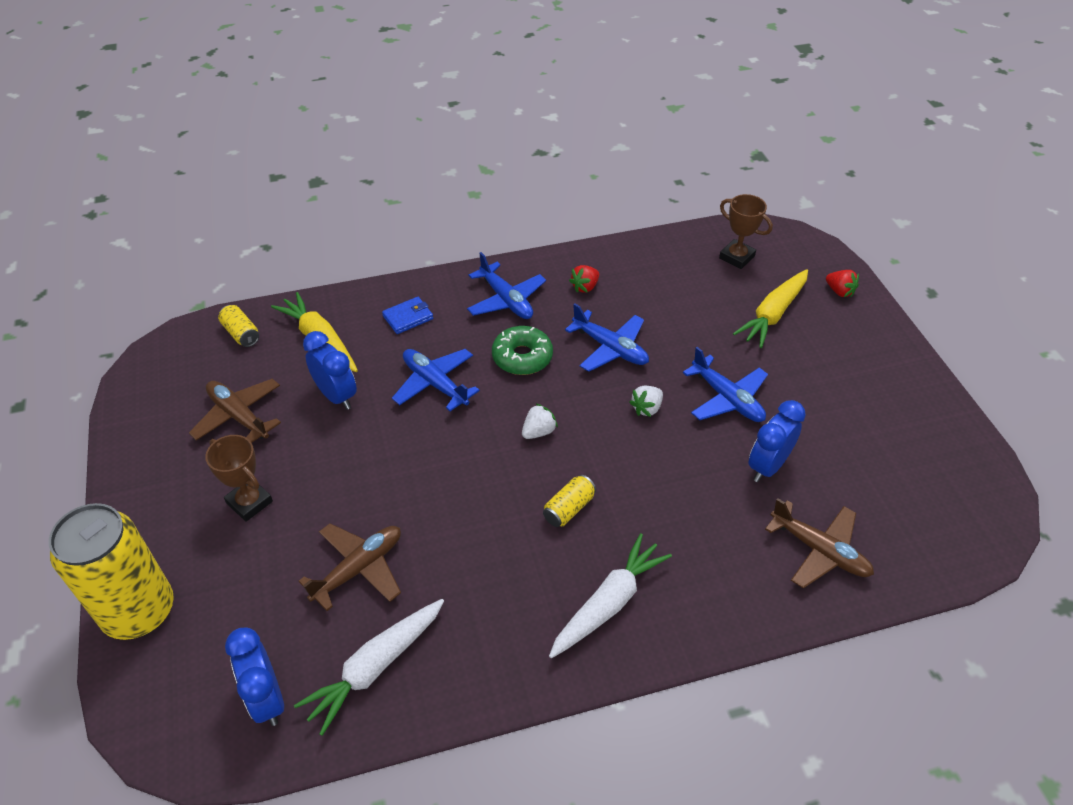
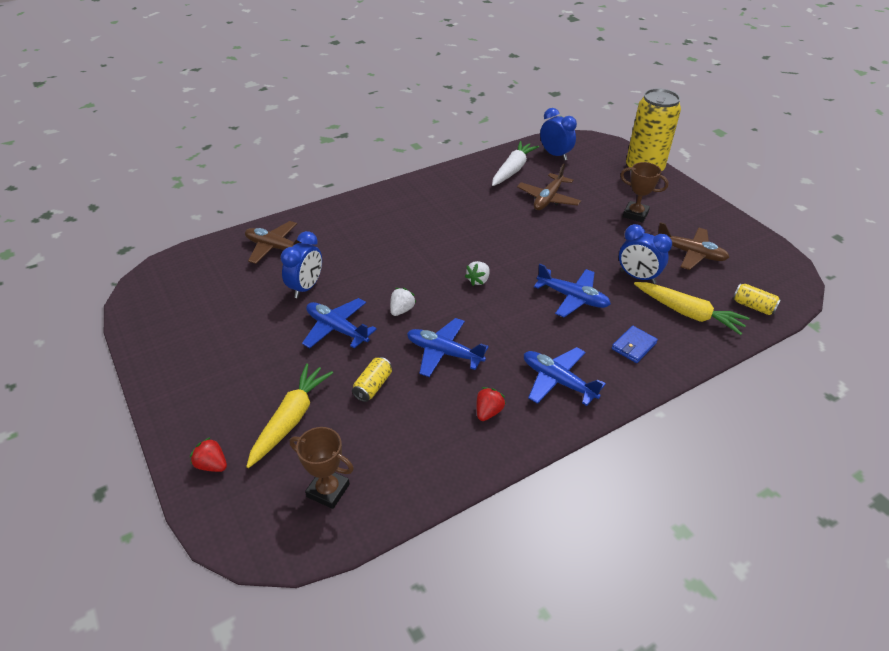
camera: 165 degrees right, 5 degrees down
green donut [492,326,553,375] -> none
yellow can [543,475,596,527] -> yellow can moved to [352,357,392,402]
white carrot [549,533,672,658] -> none

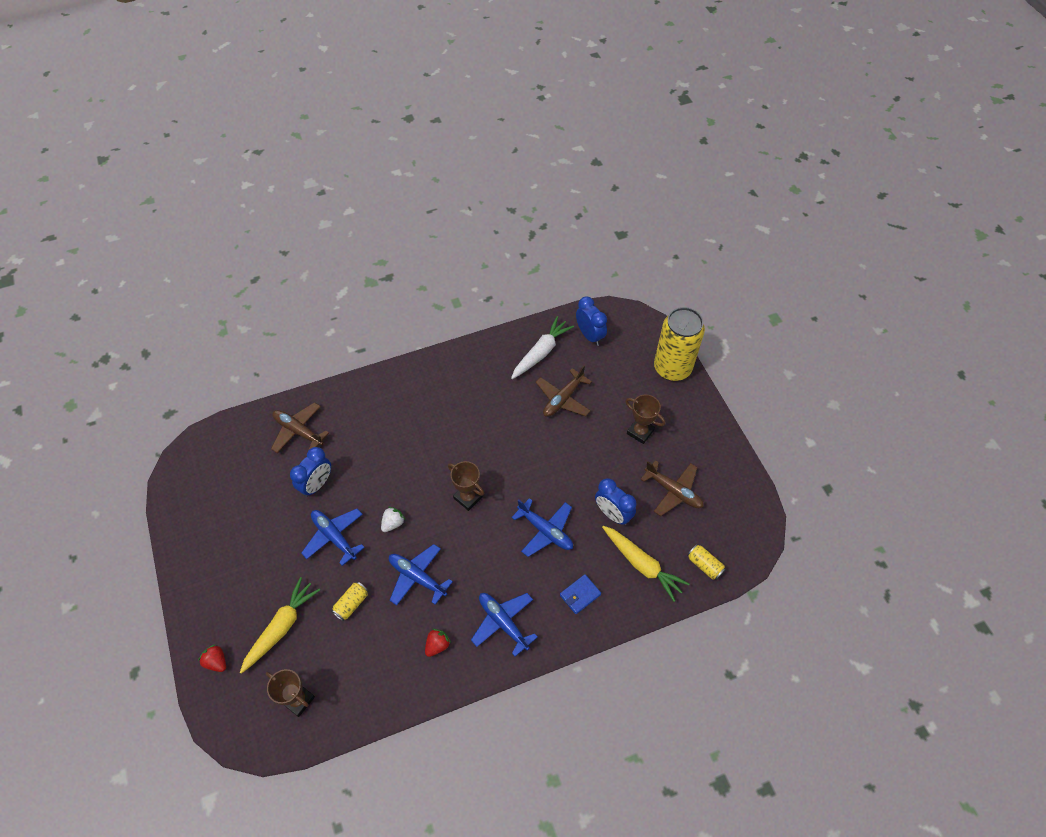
camera: 10 degrees right, 15 degrees up
white strawberry [465,261,490,286] -> brown trophy [448,461,484,511]

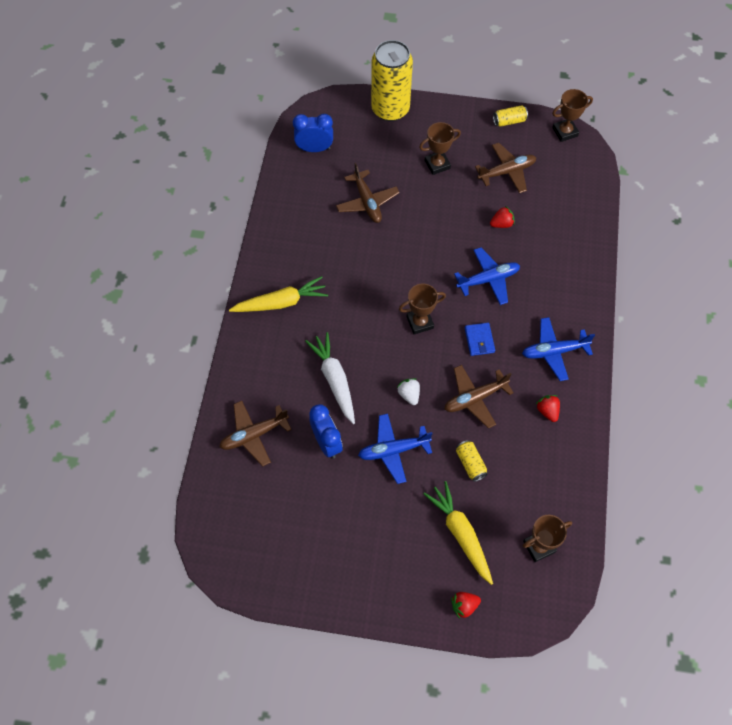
camera: 60 degrees left, 5 degrees up
blue plane [389,544,453,606] -> brown plane [444,365,514,429]
white carrot [511,316,574,379] -> white carrot moved to [305,332,355,424]
blue wallet [560,574,601,614] -> blue wallet moved to [465,323,495,356]
blue clock [595,478,636,525] -> red strawberry [490,206,515,228]
yellow carrot [602,526,689,602] -> yellow carrot moved to [229,276,328,312]
yellow can [687,544,726,580] -> yellow can moved to [493,105,528,127]
none -> brown trophy [552,89,593,142]

